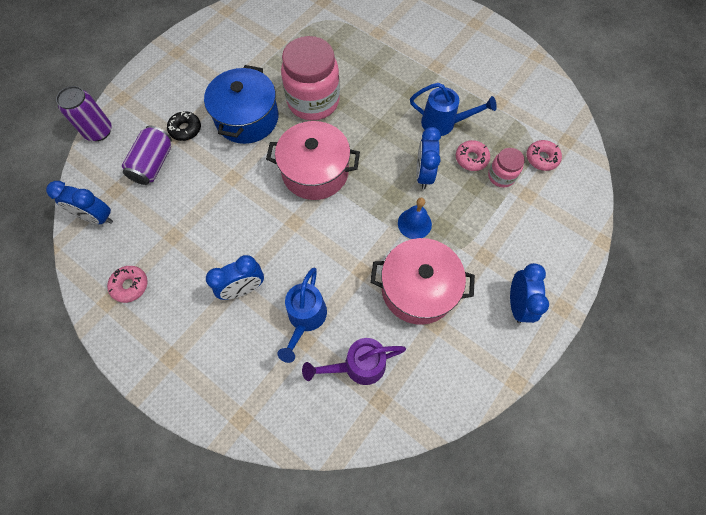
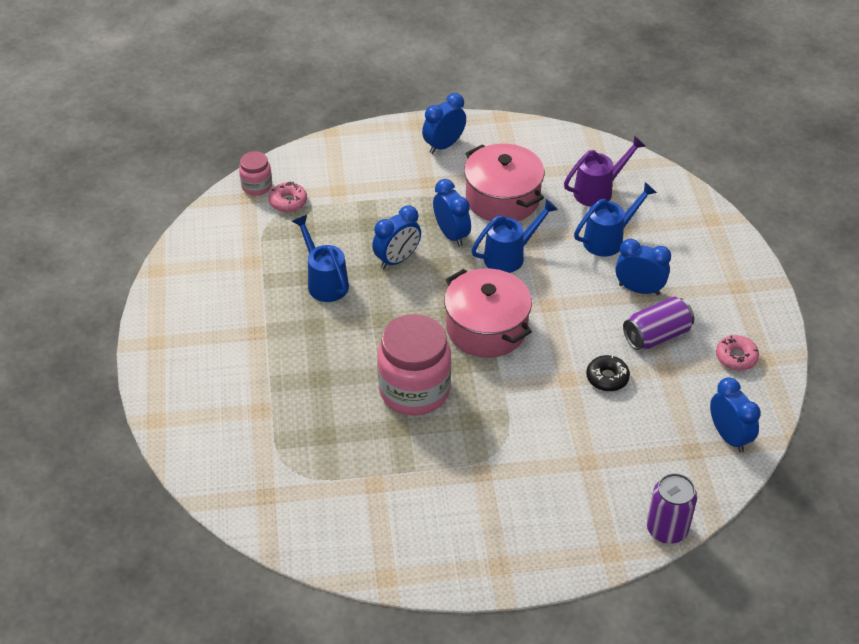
camera: 135 degrees left, 20 degrees down
purple can [122,126,172,185] -> purple can moved to [623,297,694,350]
black donut [167,111,201,141] -> black donut moved to [586,355,630,391]
blue pot [204,65,278,144] -> none
purple watering can [302,338,406,385] -> purple watering can turned 60 degrees counterclockwise [564,135,645,207]
blue bell [398,198,432,239] -> blue clock [433,179,471,247]
pink donut [456,140,490,171] -> none
pink jar [488,148,525,187] -> pink jar moved to [239,151,272,196]
none -> blue watering can [471,199,558,273]

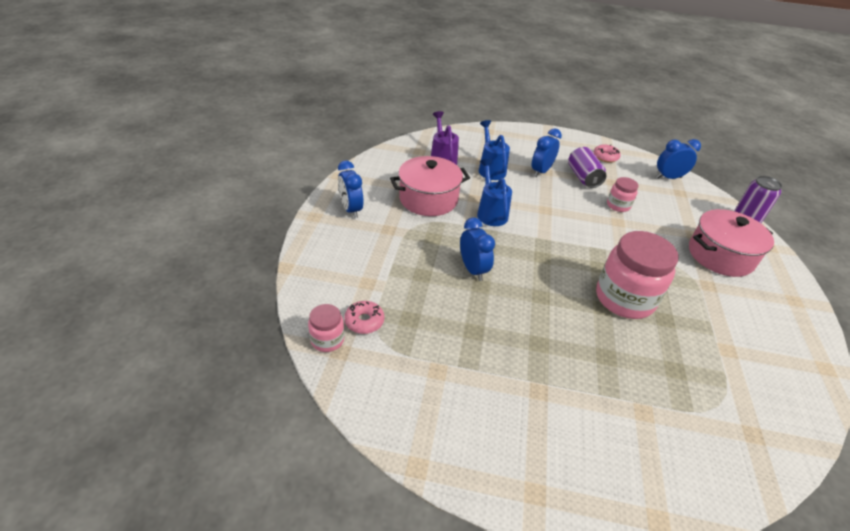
camera: 75 degrees left, 5 degrees down
blue watering can [292,215,349,302] -> none
blue clock [433,179,471,247] -> none
pink pot [444,269,532,358] -> pink pot moved to [689,209,774,277]
black donut [586,355,630,391] -> pink jar [607,177,639,212]

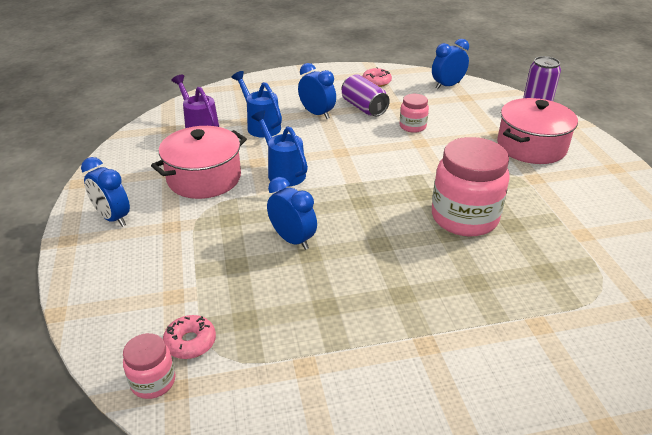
camera: 20 degrees left, 5 degrees down
blue clock [532,128,562,177] -> blue clock turned 120 degrees clockwise [298,63,336,119]

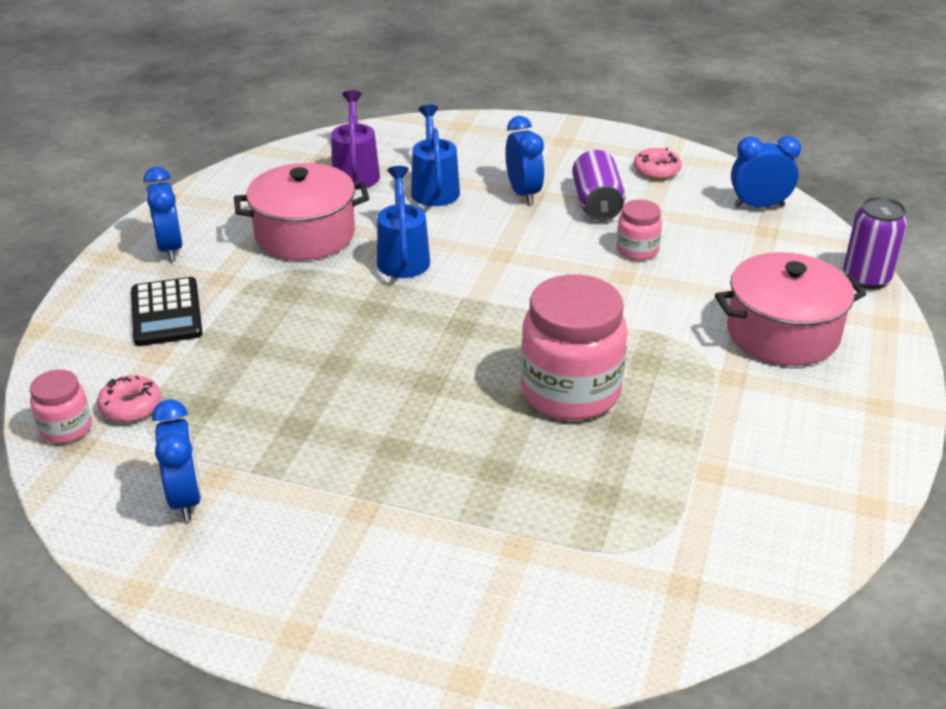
camera: 30 degrees right, 0 degrees up
blue clock [267,177,317,250] -> blue clock moved to [152,400,201,521]
none -> black calculator [131,277,203,346]

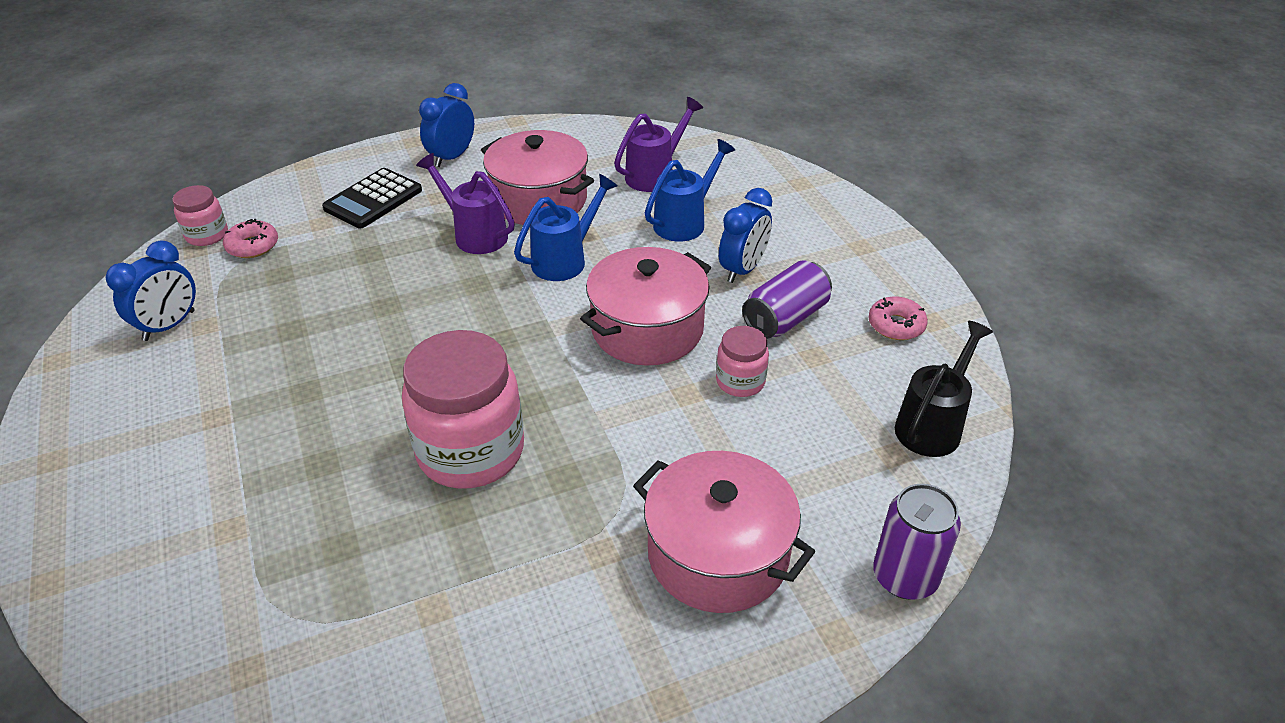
camera: 50 degrees right, 5 degrees up
blue clock [731,136,801,207] -> black watering can [895,321,993,457]
none -> purple watering can [416,153,515,254]
none -> pink pot [580,247,711,366]

